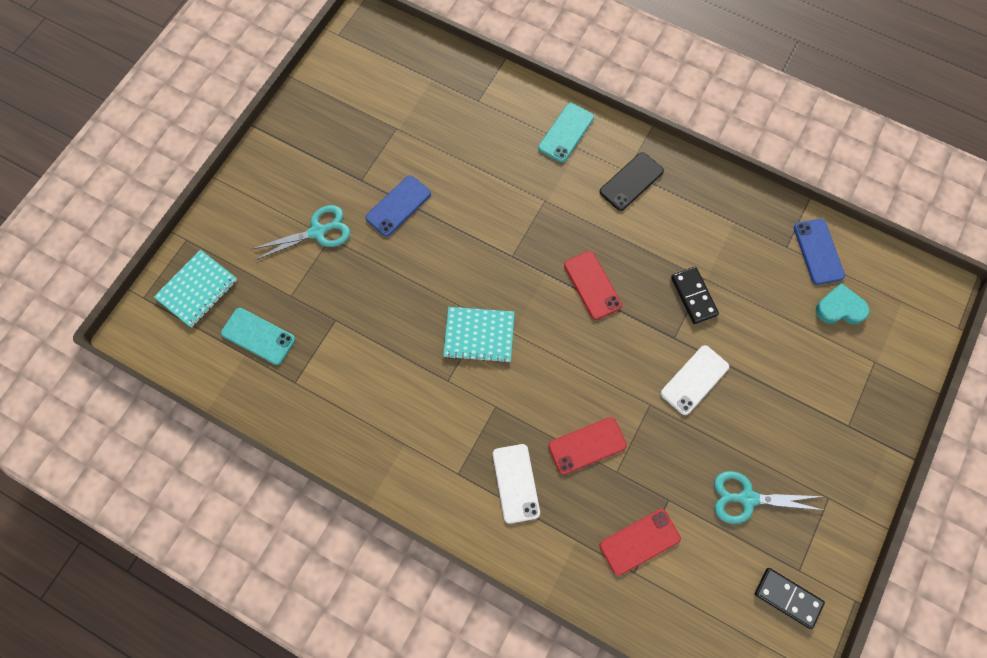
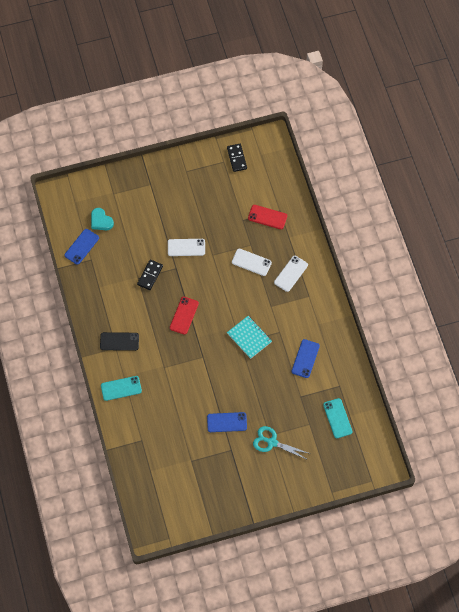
camera: 135 degrees left, 5 degrees down
turquoise notebook [154,250,237,328] -> none
red phone [548,417,627,475] -> white phone [232,249,272,276]
turquoise scissors [714,471,823,524] -> none
none -> blue phone [292,339,320,378]

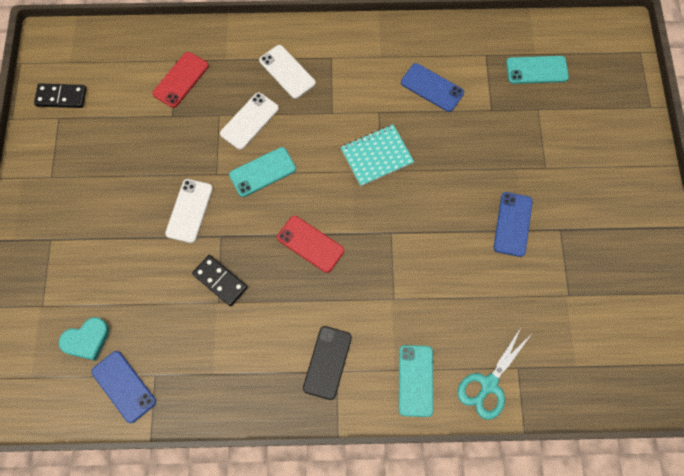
camera: 75 degrees left, 5 degrees up
turquoise scissors [253,426,310,460] -> turquoise scissors moved to [457,327,531,420]
none -> turquoise phone [229,147,296,197]

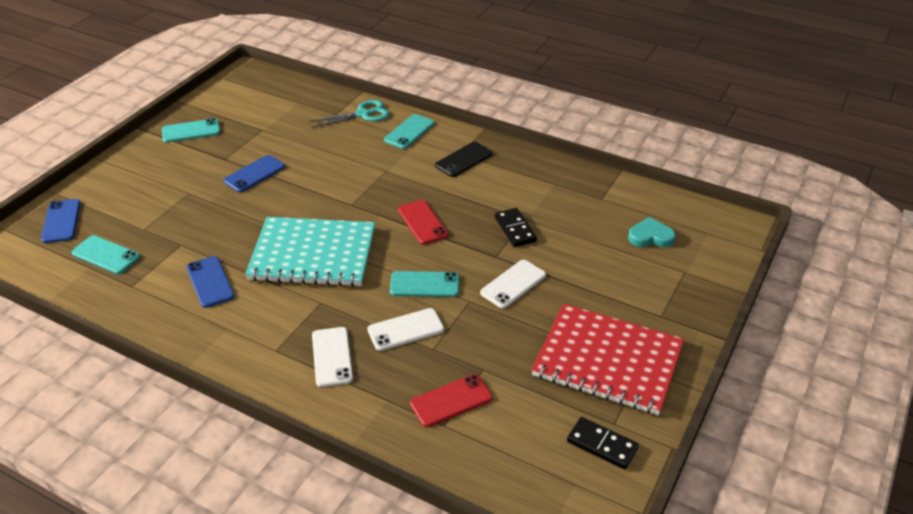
camera: 150 degrees left, 30 degrees down
blue phone [91,351,156,423] -> blue phone moved to [41,199,81,243]
turquoise notebook [341,124,414,186] -> turquoise notebook [245,217,375,287], size x1.81
none -> turquoise phone [162,118,220,143]
none -> red notebook [531,304,684,415]

